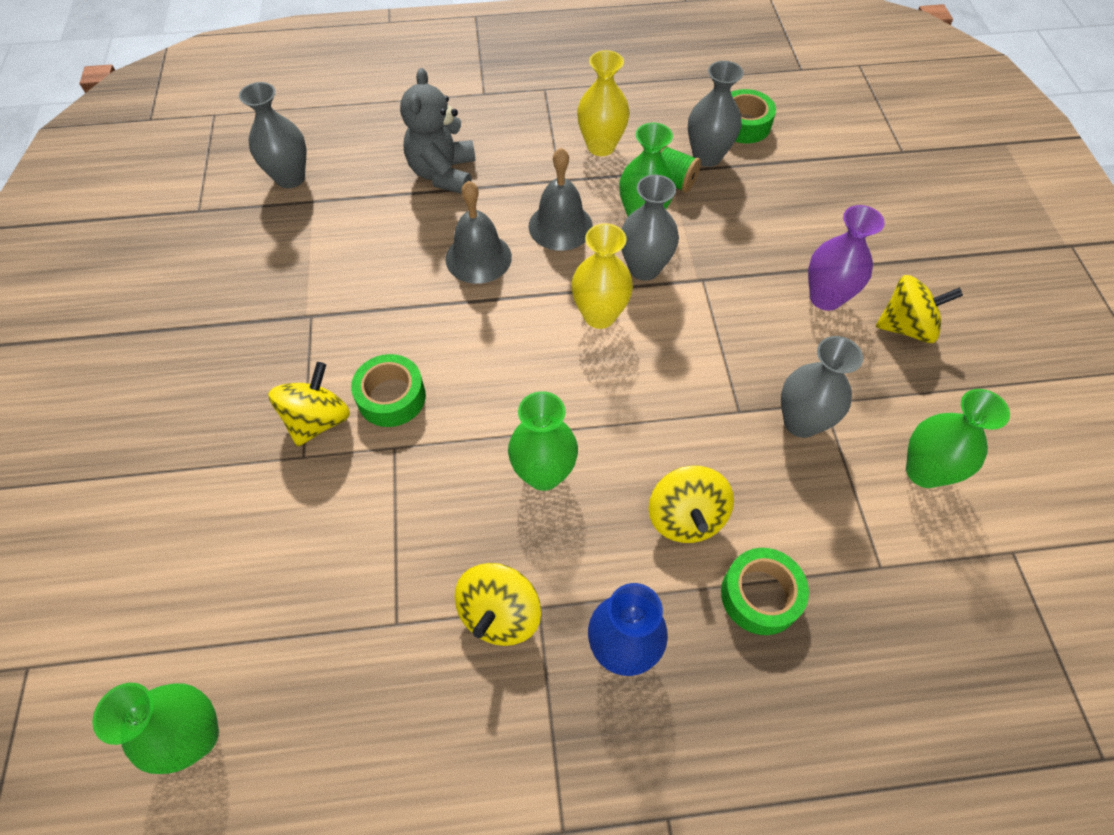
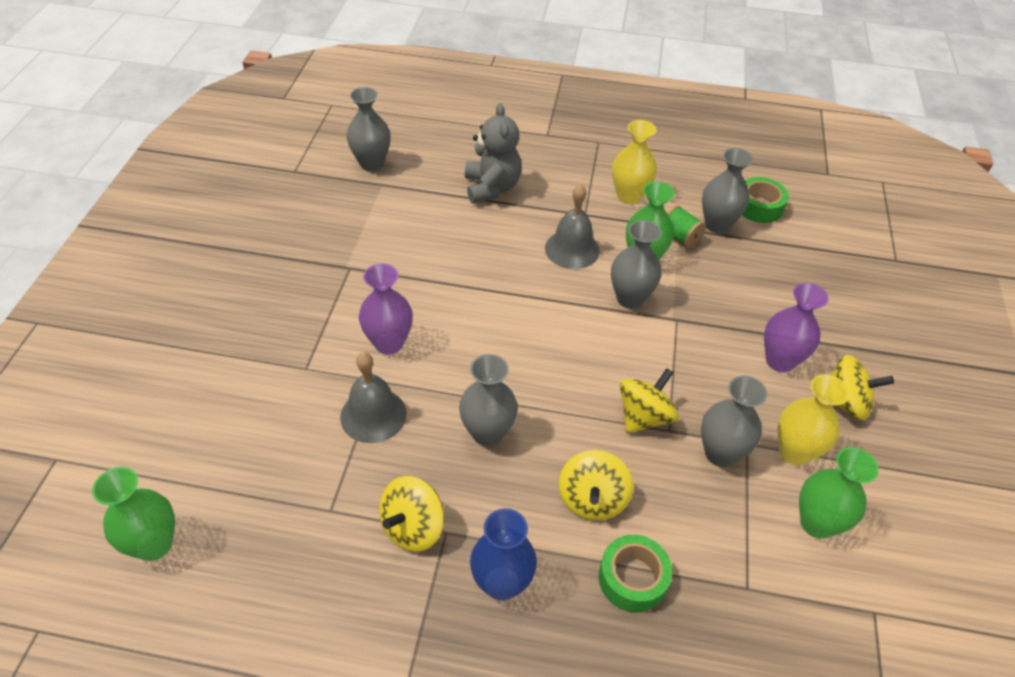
camera: 15 degrees right, 10 degrees down
yellow spinning top [268,362,350,447] -> yellow spinning top moved to [620,368,679,434]
green tape [351,354,426,427] -> purple vase [359,263,413,355]
grey teddy bear [400,68,476,194] -> grey teddy bear turned 150 degrees clockwise [465,103,522,204]
grey bell [446,181,512,284] -> grey bell moved to [340,352,407,443]
green vase [508,391,578,491] -> grey vase [459,354,518,446]
yellow vase [571,223,633,329] -> yellow vase moved to [778,374,850,465]

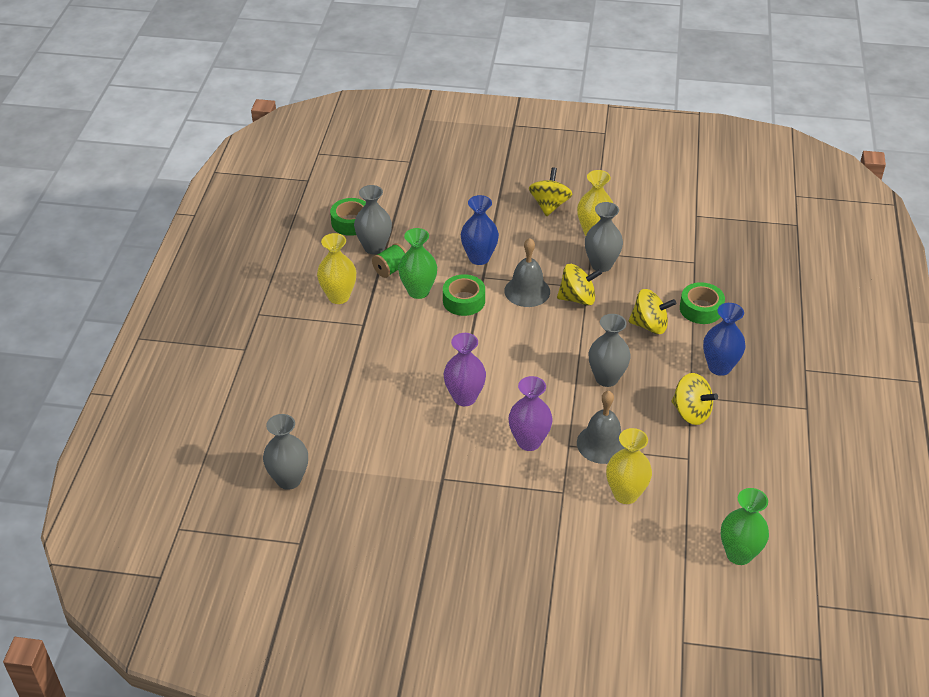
camera: 90 degrees left, 5 degrees down
grey teddy bear [465,103,522,204] -> none
grey bell [545,184,600,269] -> grey bell moved to [504,238,550,307]
grey vase [611,220,661,309] -> green tape [443,274,485,316]
yellow spinning top [620,368,679,434] -> yellow spinning top turned 135 degrees clockwise [557,264,602,306]
purple vase [764,283,829,372] -> purple vase moved to [444,333,486,406]
green vase [799,447,879,539] -> none
none -> blue vase [461,195,499,265]
none -> yellow vase [606,428,652,504]

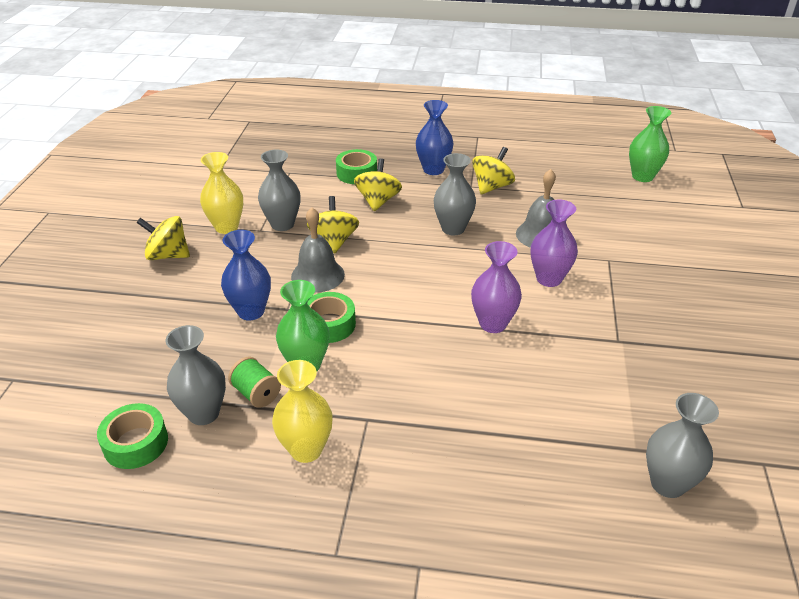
camera: 90 degrees left, 5 degrees down
yellow vase [606,428,652,504] -> none

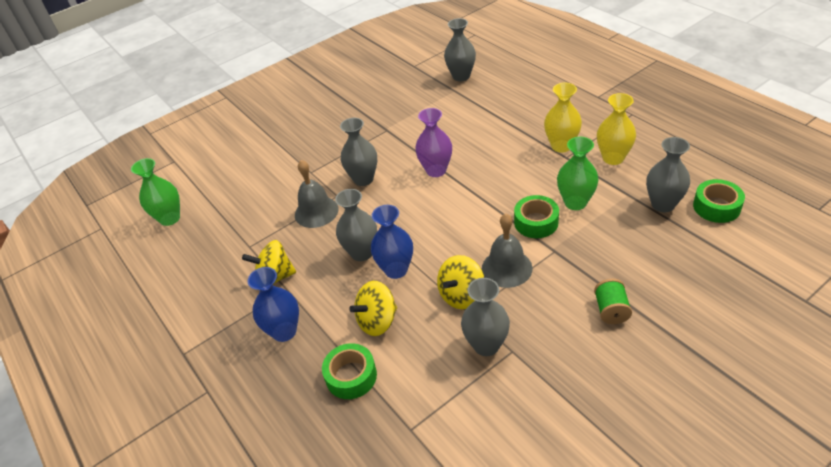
camera: 130 degrees left, 5 degrees up
yellow spinning top [137,216,190,260] -> none
yellow vase [200,152,243,234] -> yellow vase moved to [544,83,582,153]
blue vase [221,230,271,321] -> blue vase moved to [371,205,413,279]
green spool [228,356,281,408] -> green spool moved to [594,279,632,324]
purple vase [531,199,578,287] -> grey vase [340,118,377,186]

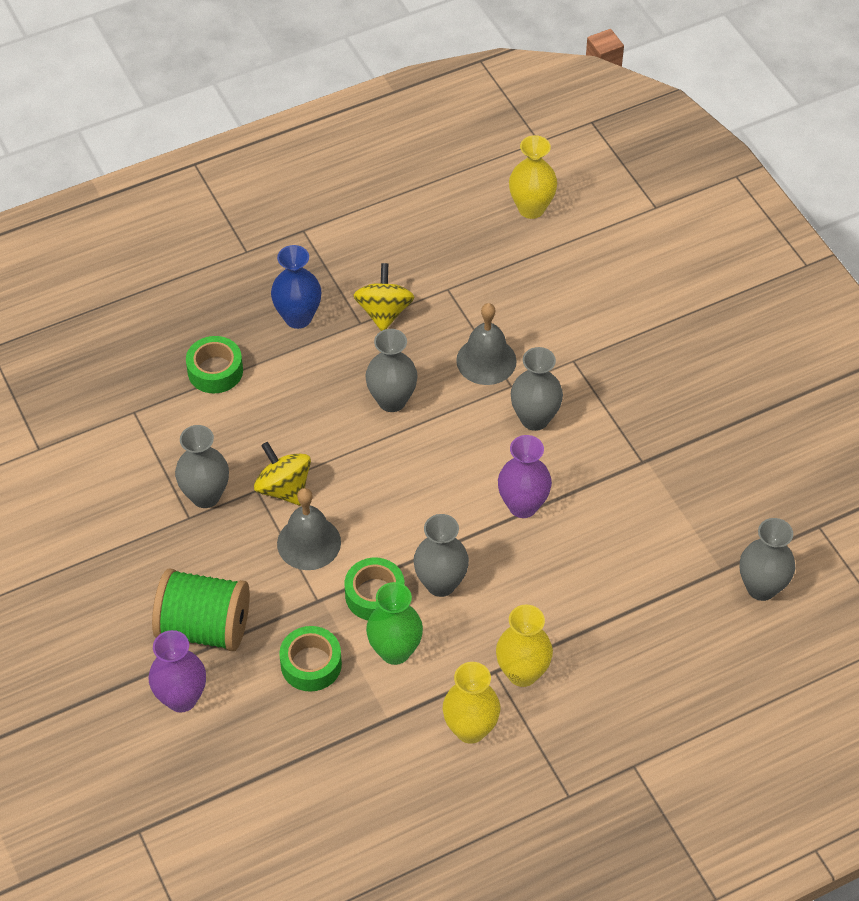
camera: 95 degrees right, 10 degrees up
green vase [131,158,180,226] -> yellow vase [509,135,557,219]
yellow spinning top [349,281,397,336] -> none
blue vase [371,205,413,279] -> none
green spool [594,279,632,324] -> green spool [152,568,250,651], size x1.95
grey vase [646,137,690,212] -> grey vase moved to [413,514,469,597]
green tape [693,179,745,223] -> green tape moved to [279,626,342,692]
none -> purple vase [149,630,206,712]

